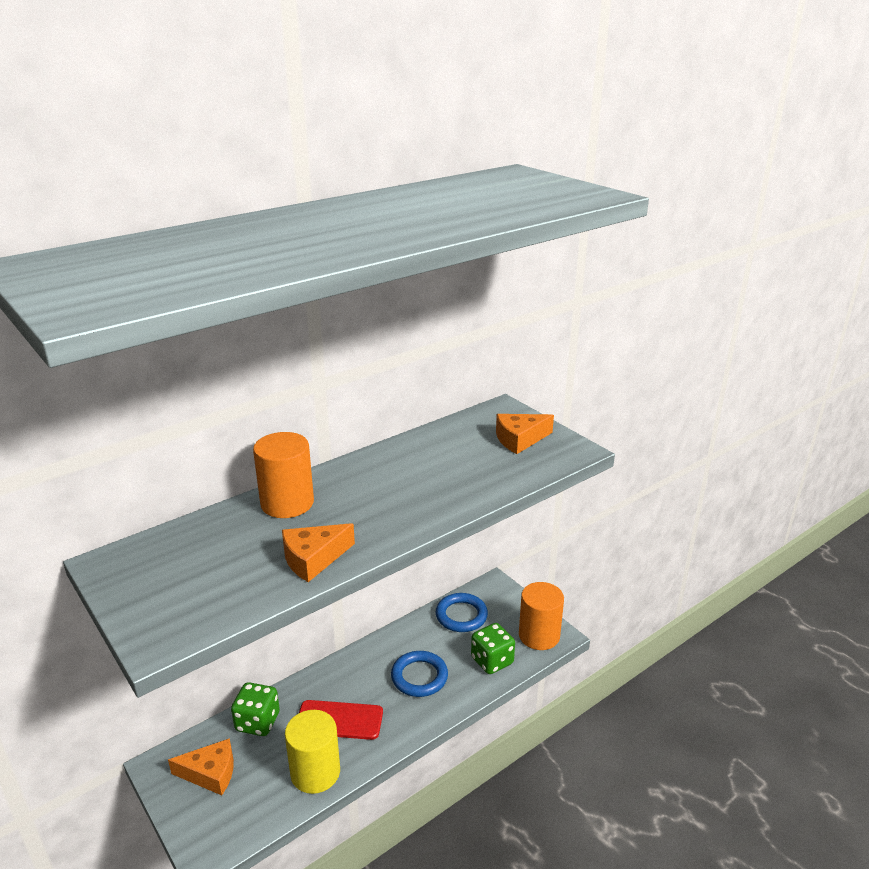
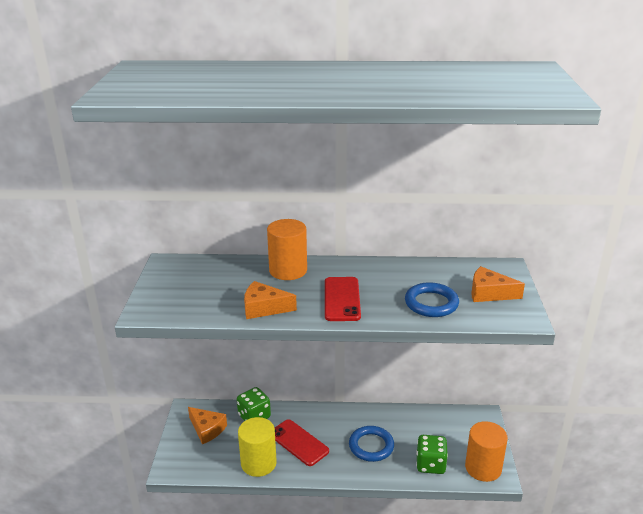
camera: 40 degrees right, 0 degrees up
blue ring [436,593,488,632] -> blue ring moved to [405,282,459,317]
none -> red phone [325,277,361,321]

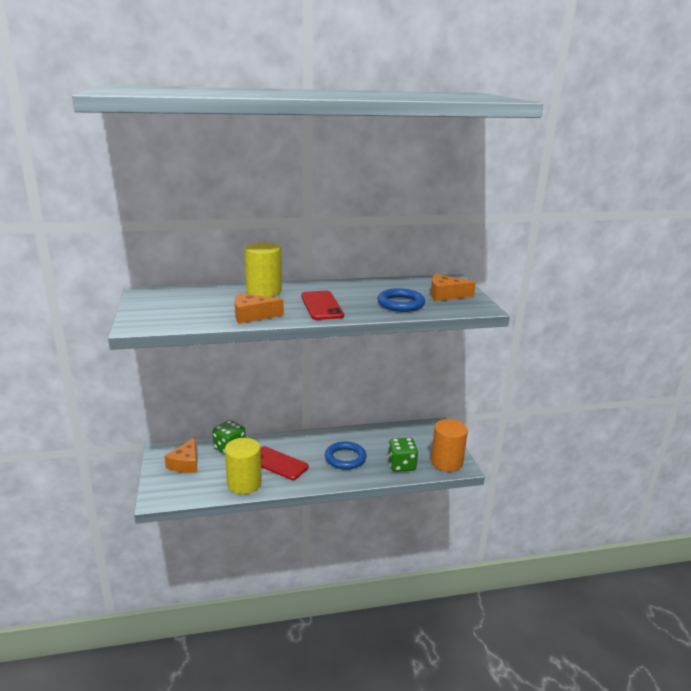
camera: 15 degrees left, 5 degrees down
orange cheese [188,407,227,444] -> orange cheese turned 75 degrees clockwise [165,437,197,473]
orange cylinder [267,219,307,280] -> yellow cylinder [245,242,282,297]

